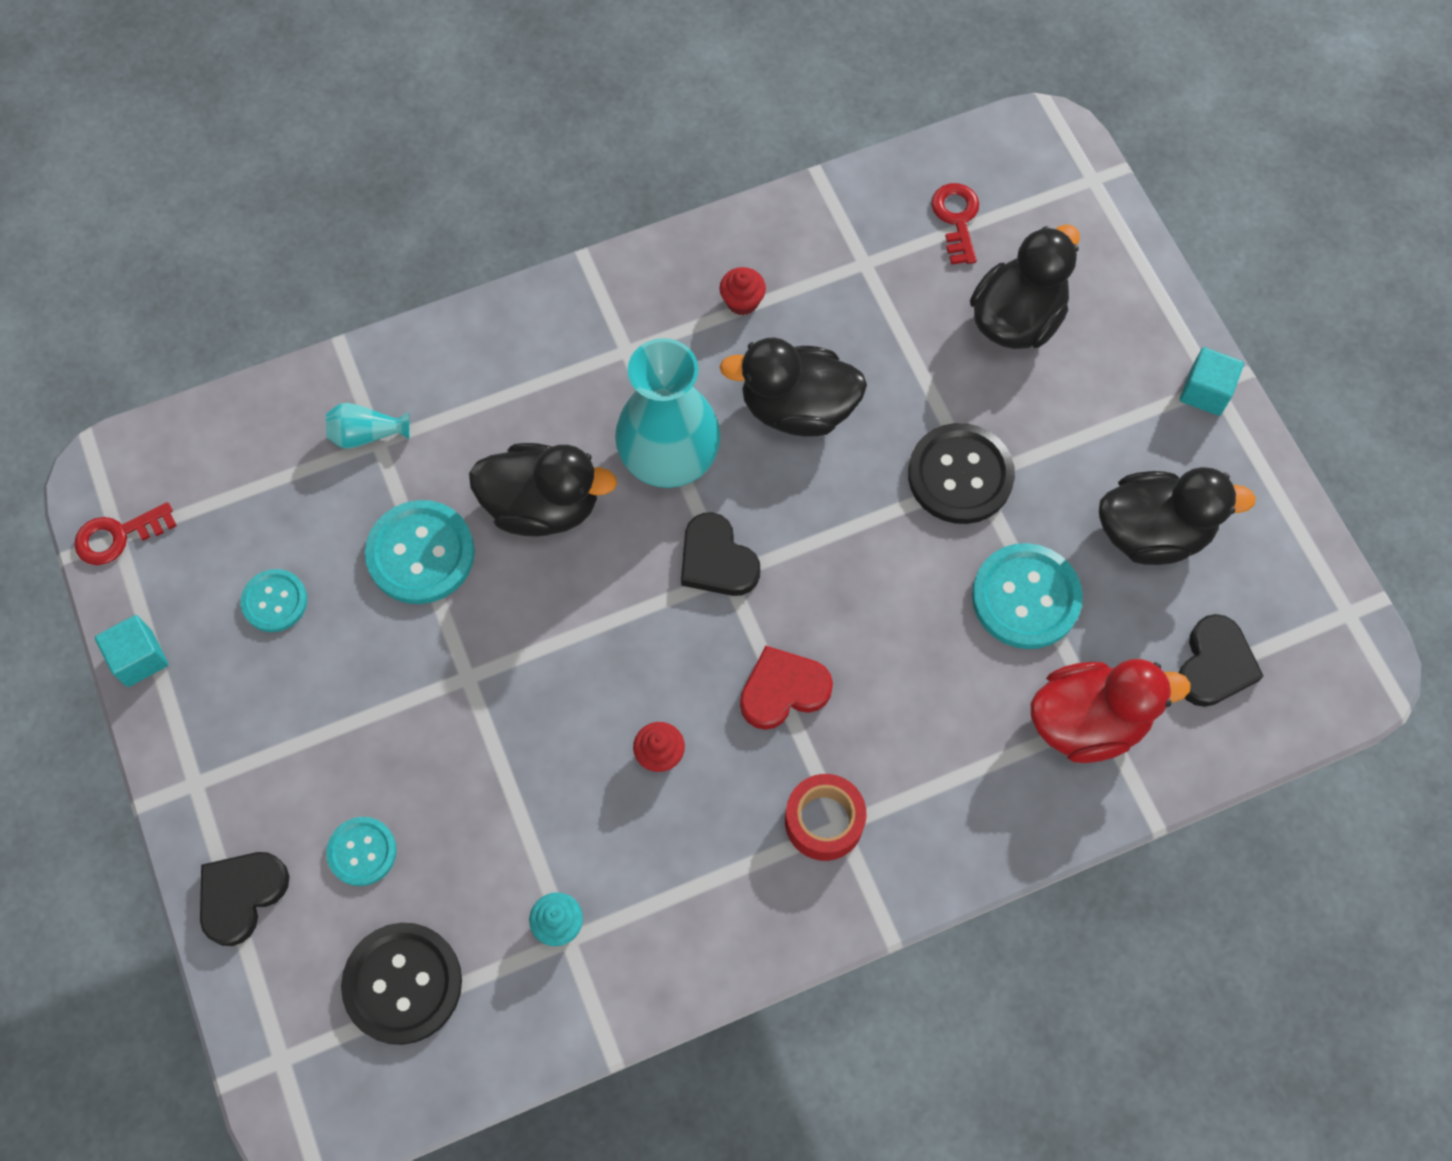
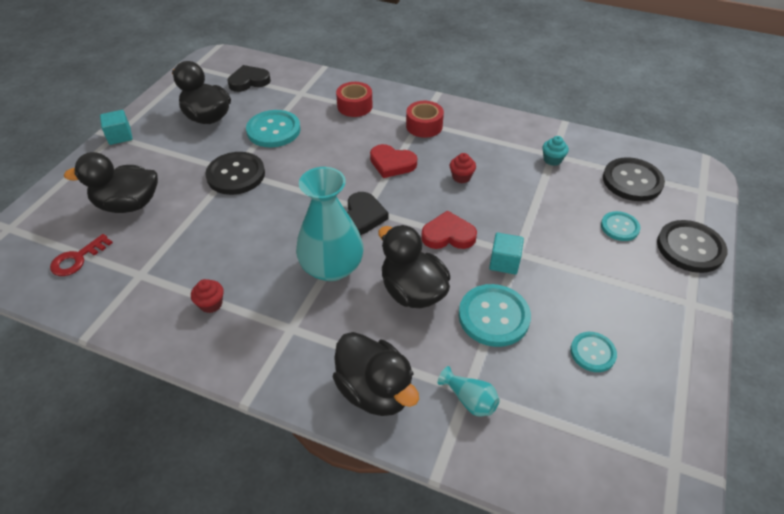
camera: 135 degrees left, 20 degrees down
red key [74,502,177,565] -> none
turquoise cube [95,615,168,687] -> turquoise cube moved to [489,233,524,274]
black heart [200,852,290,946] -> black button [657,220,728,273]
black duck [719,338,867,437] -> black duck moved to [333,332,419,416]
red duck [1031,659,1191,763] -> none
none -> red tape [336,82,373,117]
none -> red heart [421,210,477,249]

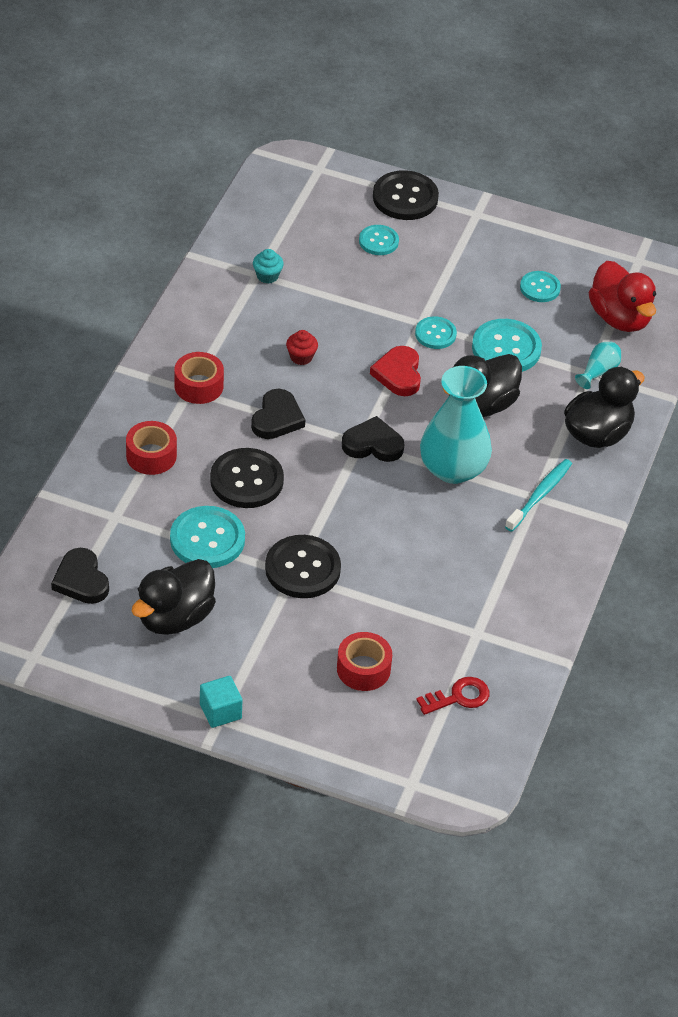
camera: 95 degrees left, 0 degrees up
red key [50,234,113,276] -> red key turned 60 degrees counterclockwise [416,677,489,715]
black duck [64,152,158,213] -> red tape [337,632,392,691]
red cupcake [191,279,224,313] -> none
red heart [370,144,417,178] -> black heart [251,389,305,439]
turquoise cube [489,233,524,274] -> turquoise button [415,316,457,349]
black button [603,157,665,201] -> black button moved to [210,448,284,508]
none -> turquoise toothbrush [505,459,572,532]
none -> red duck [589,261,656,332]

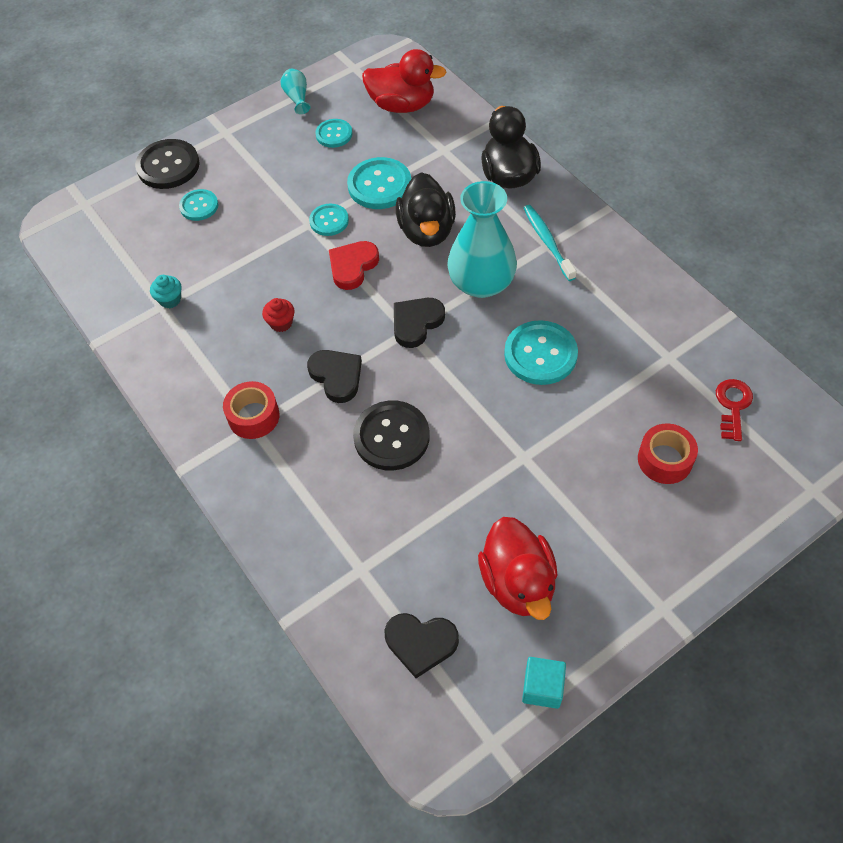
camera: 50 degrees left, 10 degrees up
red tape [126,421,177,475] -> none
black duck [131,559,216,635] -> red duck [478,517,558,620]
turquoise button [170,506,245,568] -> turquoise button moved to [504,320,578,385]
turquoise cube [200,676,242,728] -> turquoise cube moved to [522,657,566,709]
black button [265,535,341,598] -> none
red heart [370,346,421,396] -> red heart turned 90 degrees clockwise [329,241,379,290]
turquoise vase [575,342,621,389] -> turquoise vase moved to [280,69,310,114]

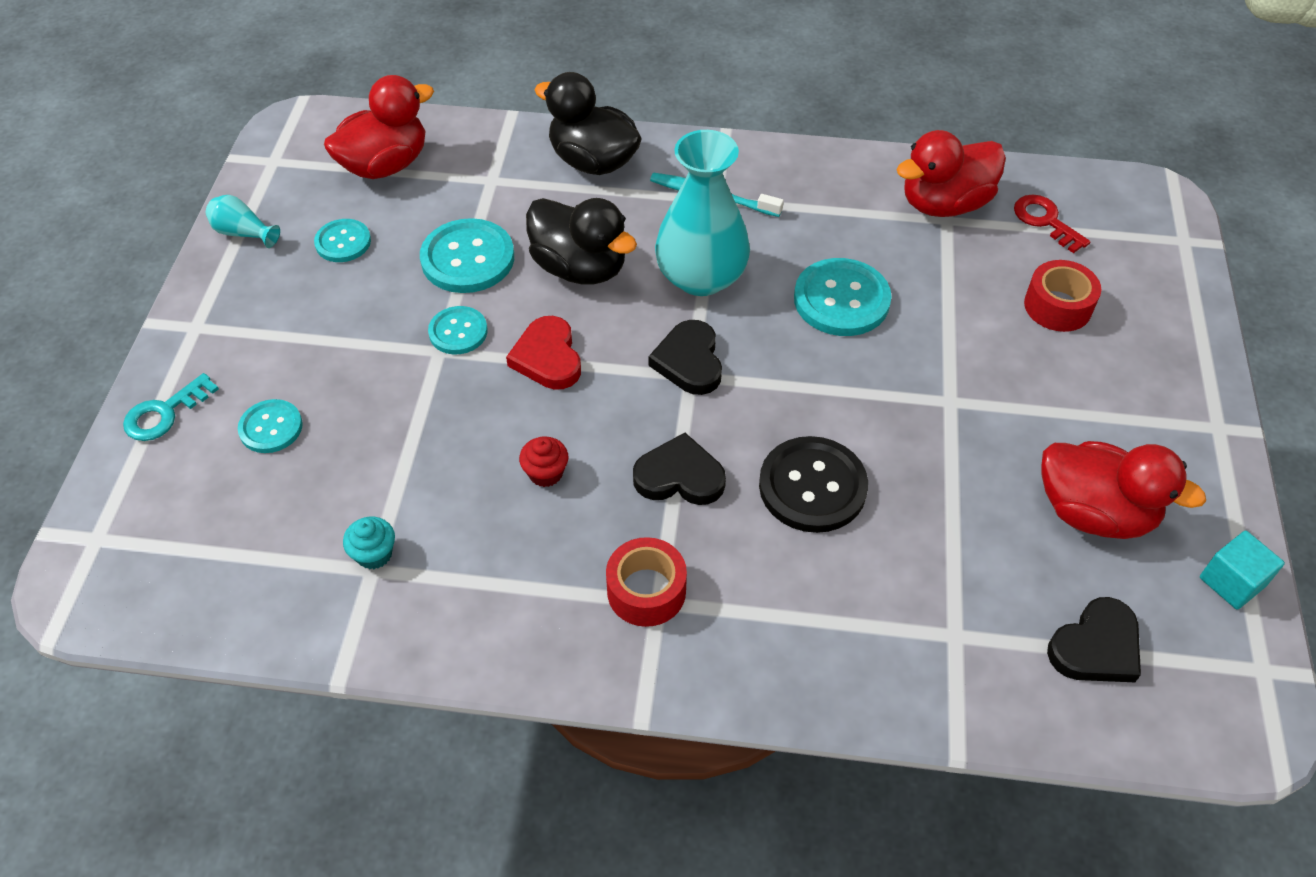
camera: 50 degrees left, 5 degrees down
black button [135,139,200,189] -> turquoise key [123,373,219,441]
none -> red duck [896,130,1006,217]

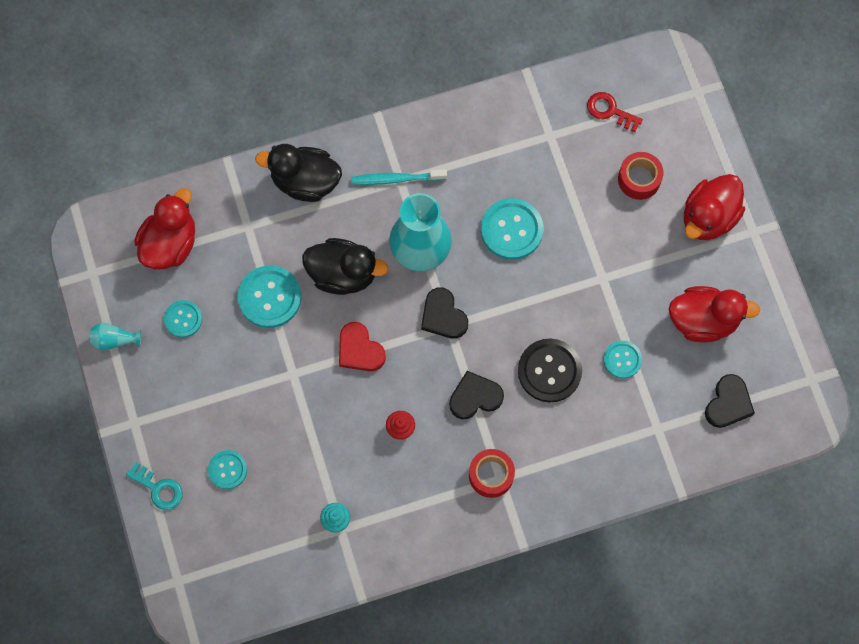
camera: 25 degrees left, 20 degrees up
turquoise key [123,373,219,441] -> turquoise key turned 75 degrees counterclockwise [126,462,183,510]
turquoise button [428,306,488,354] -> turquoise button moved to [604,341,642,379]
red duck [896,130,1006,217] -> red duck moved to [684,174,745,240]
turquoise cube [1200,531,1285,610] -> none

